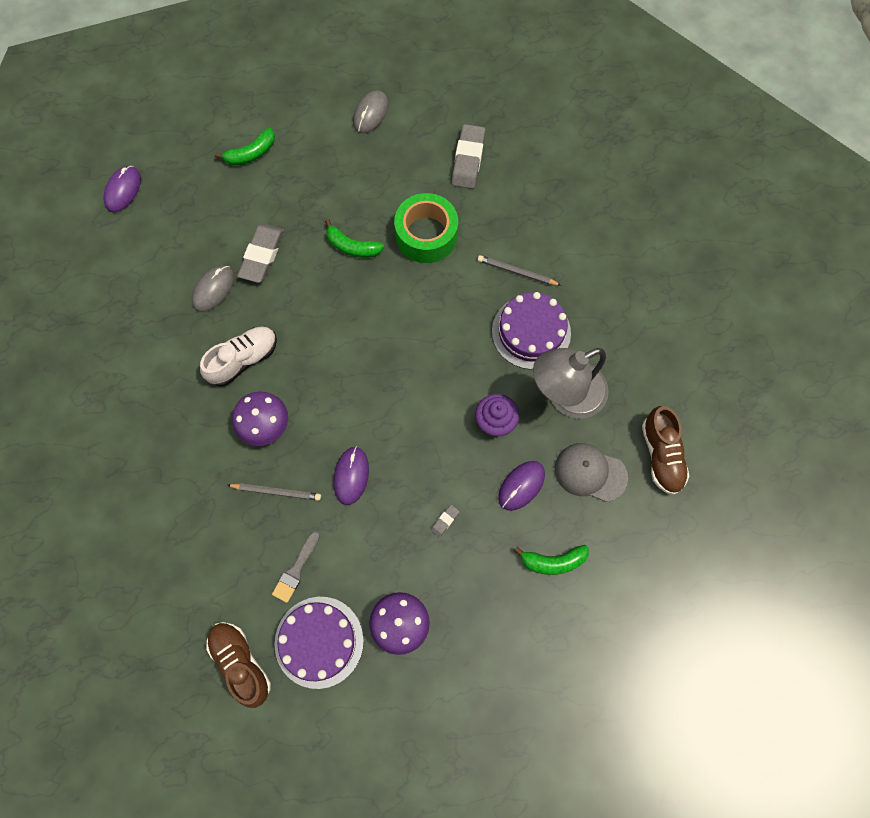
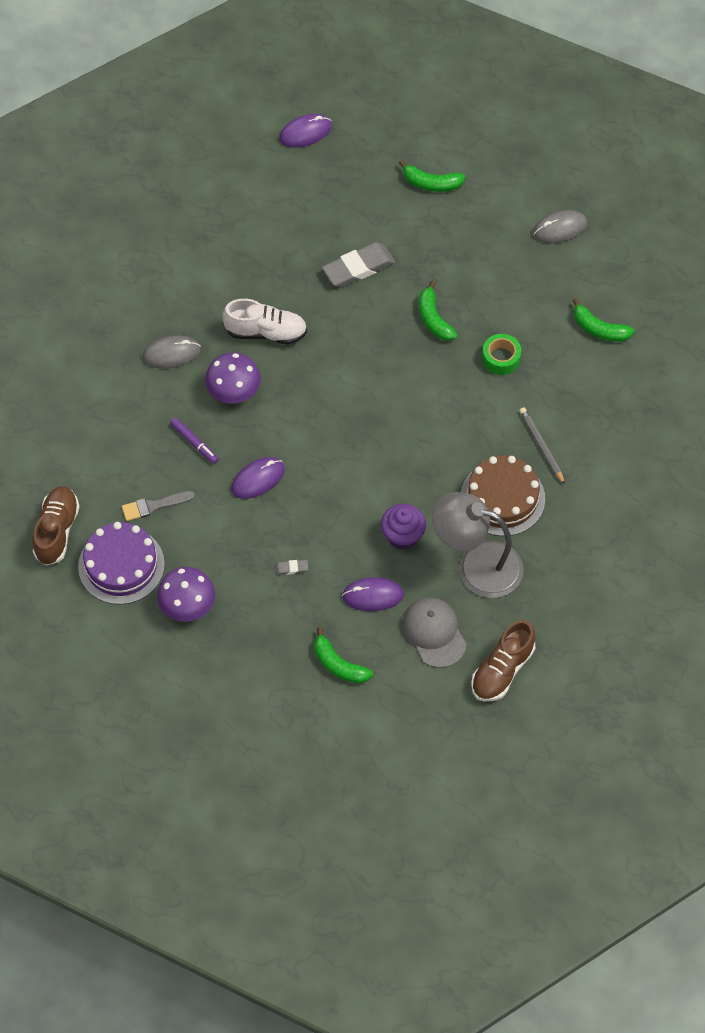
camera: 45 degrees right, 10 degrees down
grey mouse [192,265,234,312] -> grey mouse moved to [143,336,201,369]
grey pencil [227,483,321,501] -> purple marker [170,418,219,464]
green tape [394,193,458,263] -> green tape [482,334,521,375], size x0.57
grey eraser [451,124,485,189] -> green banana [573,298,635,342]
purple cake [492,292,571,369] -> brown cake [461,455,545,536]

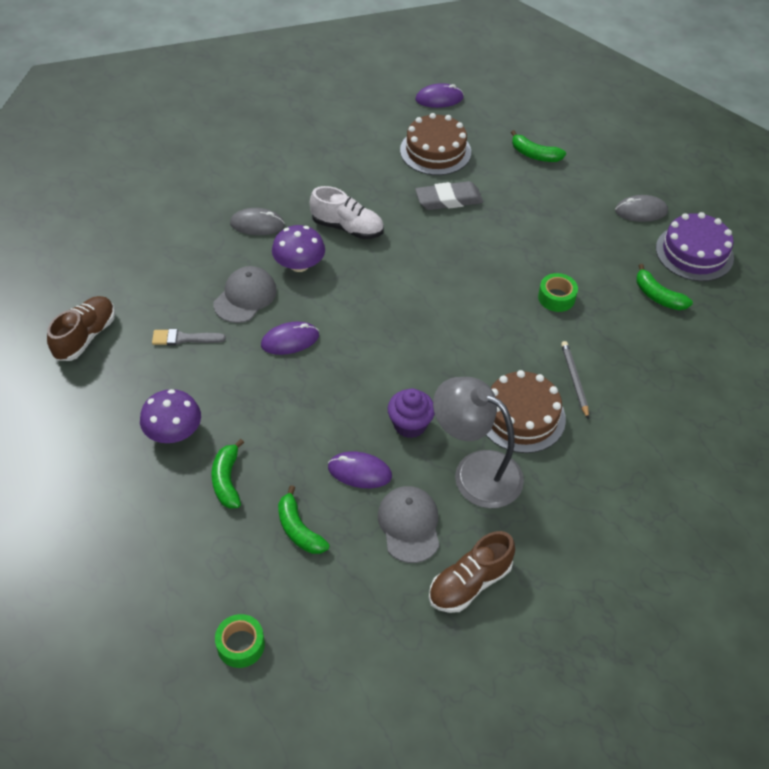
camera: 15 degrees right, 10 degrees down
purple cake [78,522,165,605] -> purple cake moved to [656,212,734,281]
purple marker [170,418,219,464] -> grey cap [214,266,277,323]
grey eraser [274,560,308,575] -> none
green banana [419,281,458,341] -> green banana moved to [211,439,244,509]
none -> green tape [215,614,265,668]
none -> brown cake [400,113,471,175]

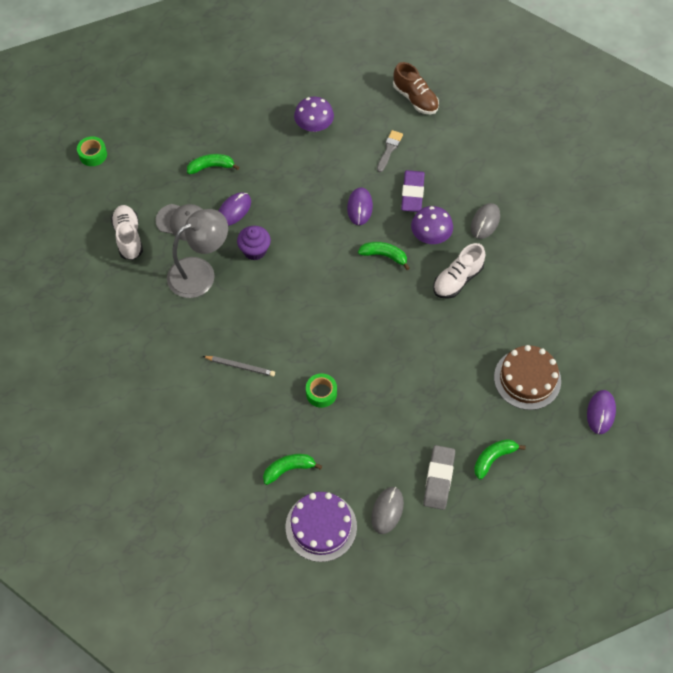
camera: 115 degrees right, 10 degrees up
green banana [211,439,244,509] -> green banana moved to [358,242,410,270]
grey cap [214,266,277,323] -> purple eraser [401,170,425,212]
green tape [215,614,265,668] -> green tape moved to [77,136,107,166]
grey eraser [415,181,483,210] -> grey eraser moved to [423,445,455,510]
brown shoe [429,531,515,613] -> white shoe [111,205,143,260]
brown cake [486,370,566,453] -> none

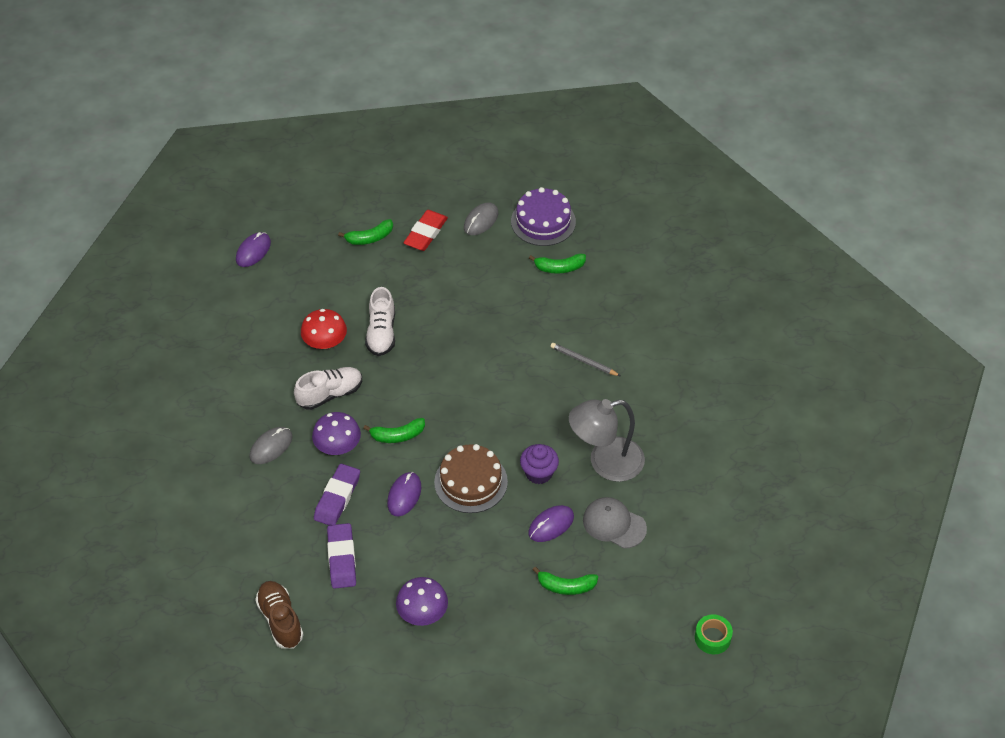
camera: 165 degrees left, 10 degrees down
white shoe [111,205,143,260] -> white shoe moved to [365,287,395,356]
green tape [306,373,337,408] -> none
green banana [358,242,410,270] -> green banana turned 45 degrees counterclockwise [363,418,425,443]
grey brush [377,130,403,172] -> purple eraser [327,523,356,589]
grey eraser [423,445,455,510] -> red eraser [404,210,448,251]
brown cake [494,345,561,410] -> brown cake moved to [434,444,508,513]
none -> red mushroom [301,309,347,349]

